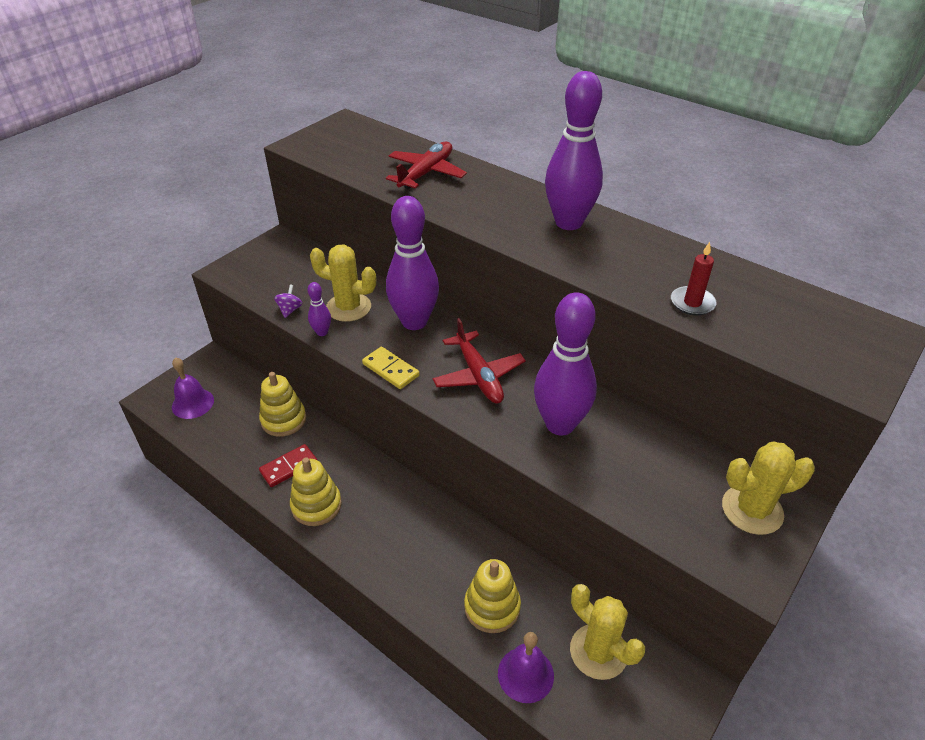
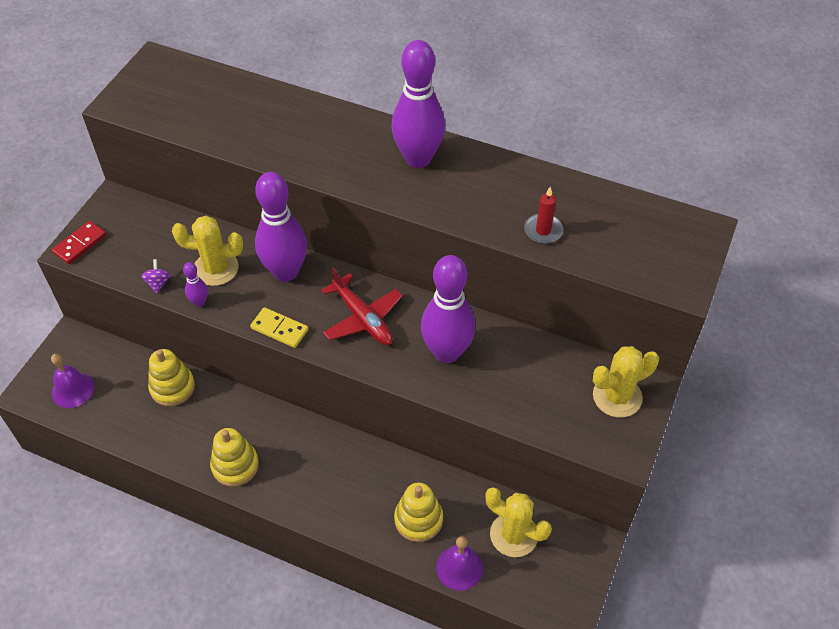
camera: 15 degrees left, 10 degrees up
red domino [259,444,317,487] -> red domino moved to [52,221,106,264]
red plane [386,142,467,189] -> none

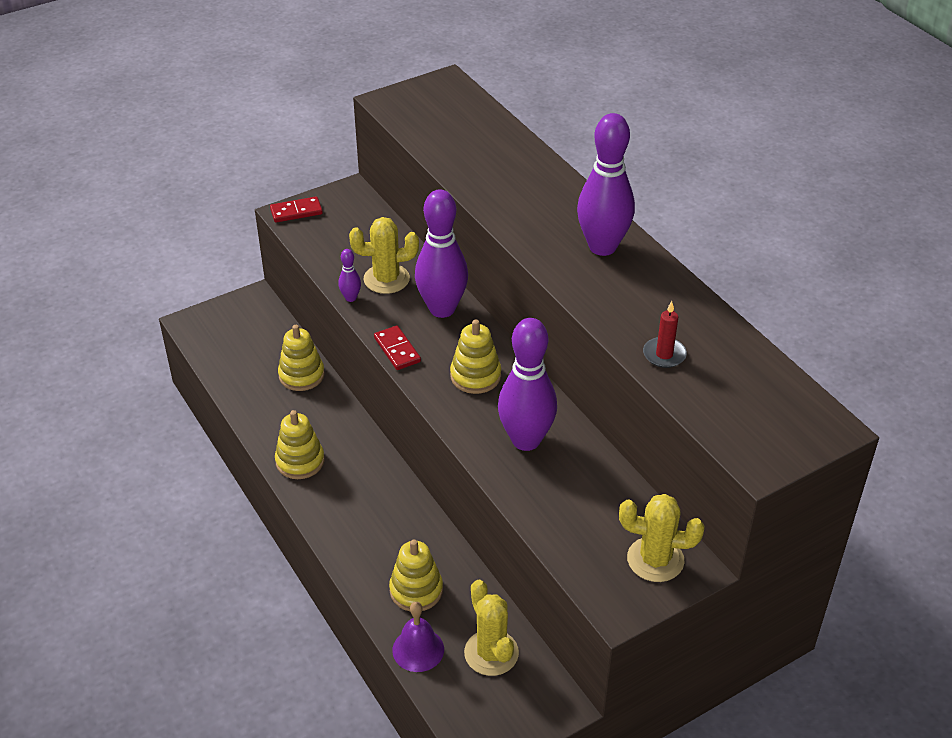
camera: 35 degrees right, 10 degrees down
purple bell [51,354,94,408] -> none
purple spinning top [141,259,170,293] -> none
yellow cactus [172,216,243,286] -> yellow cactus turned 45 degrees counterclockwise [349,217,419,294]
yellow domino [250,307,308,348] -> red domino [374,326,421,370]
red plane [321,268,403,345] -> yellow stacking toy [450,319,501,394]

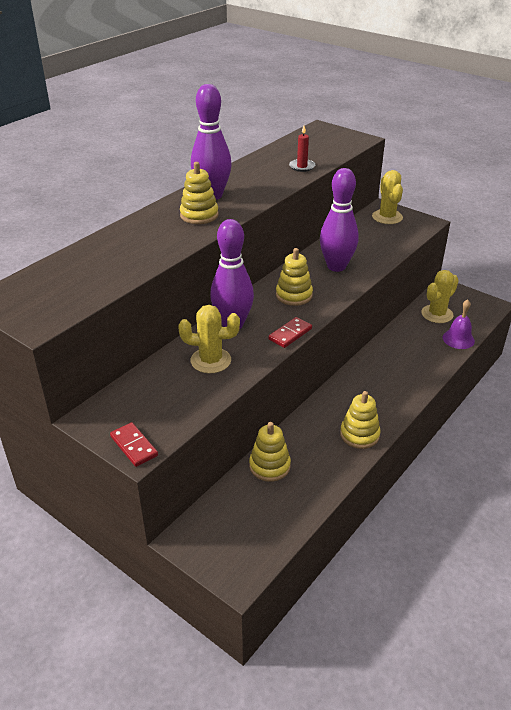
camera: 110 degrees left, 5 degrees down
purple bowling pin [338,249,361,302] -> none
yellow cactus [349,217,419,294] -> yellow cactus turned 60 degrees counterclockwise [178,305,240,373]
yellow stacking toy [389,539,443,611] -> yellow stacking toy moved to [180,162,219,224]

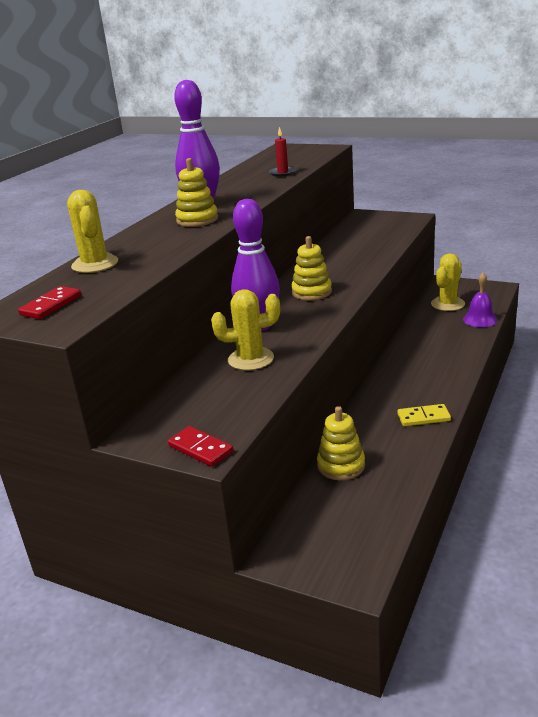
camera: 10 degrees left, 10 degrees down
red domino [268,317,312,348] -> red domino moved to [18,286,81,319]
purple bowling pin [320,168,359,272] -> none
yellow stacking toy [340,391,381,449] -> yellow domino [397,404,451,426]
yellow cactus [372,170,403,224] -> yellow cactus moved to [67,190,118,273]

